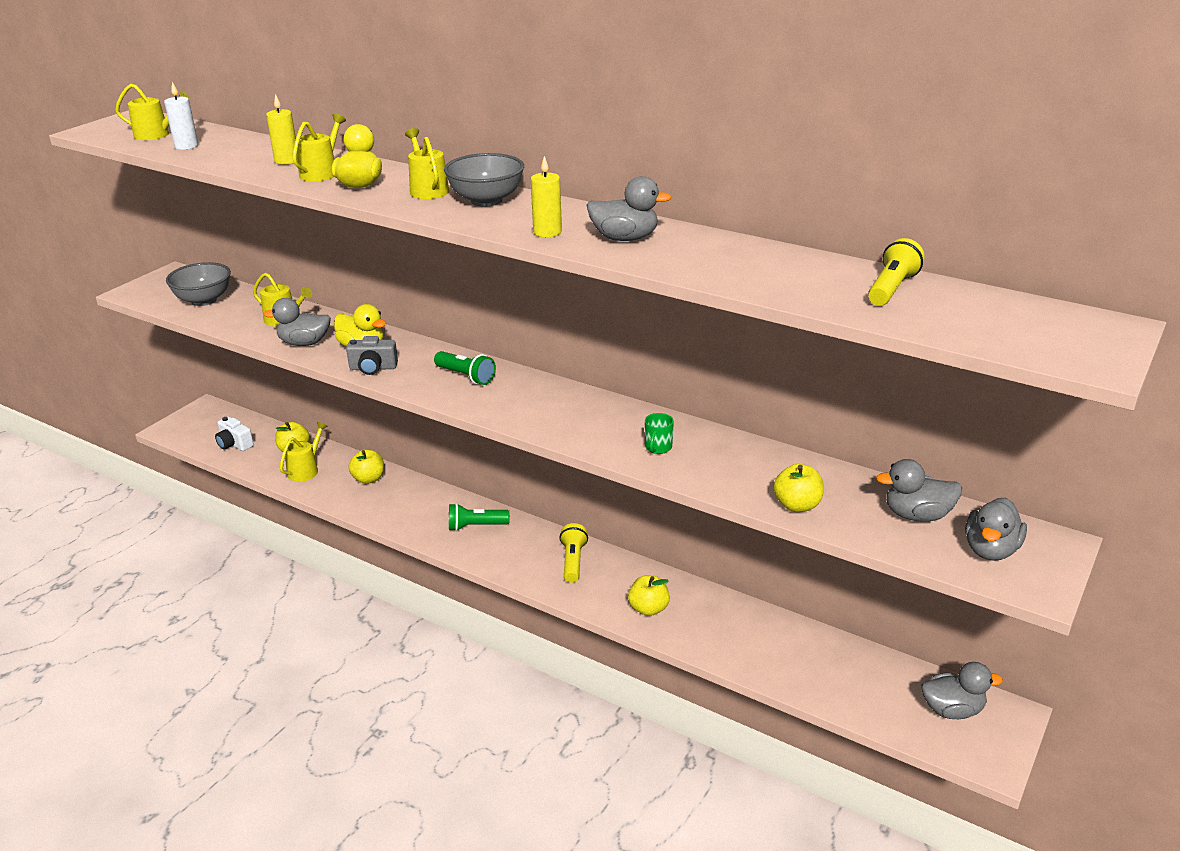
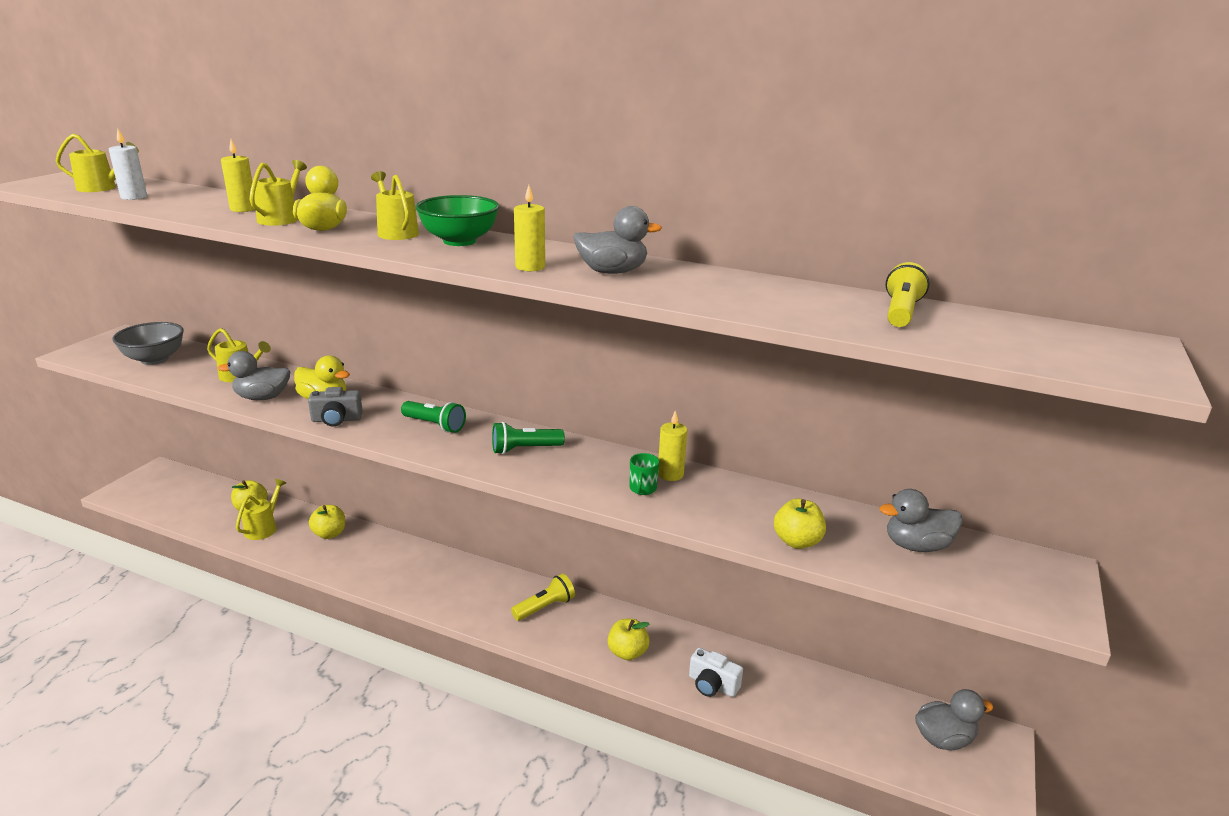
camera: 10 degrees left, 5 degrees down
white camera [215,416,254,451] -> white camera moved to [689,648,743,697]
grey bowl [444,153,524,207] -> green bowl [416,195,499,246]
green flashlight [449,503,510,531] -> green flashlight moved to [492,422,565,454]
yellow flashlight [559,523,588,583] -> yellow flashlight turned 60 degrees clockwise [511,574,575,621]
grey duck [965,498,1027,561] -> none
none -> yellow candle [658,411,687,481]

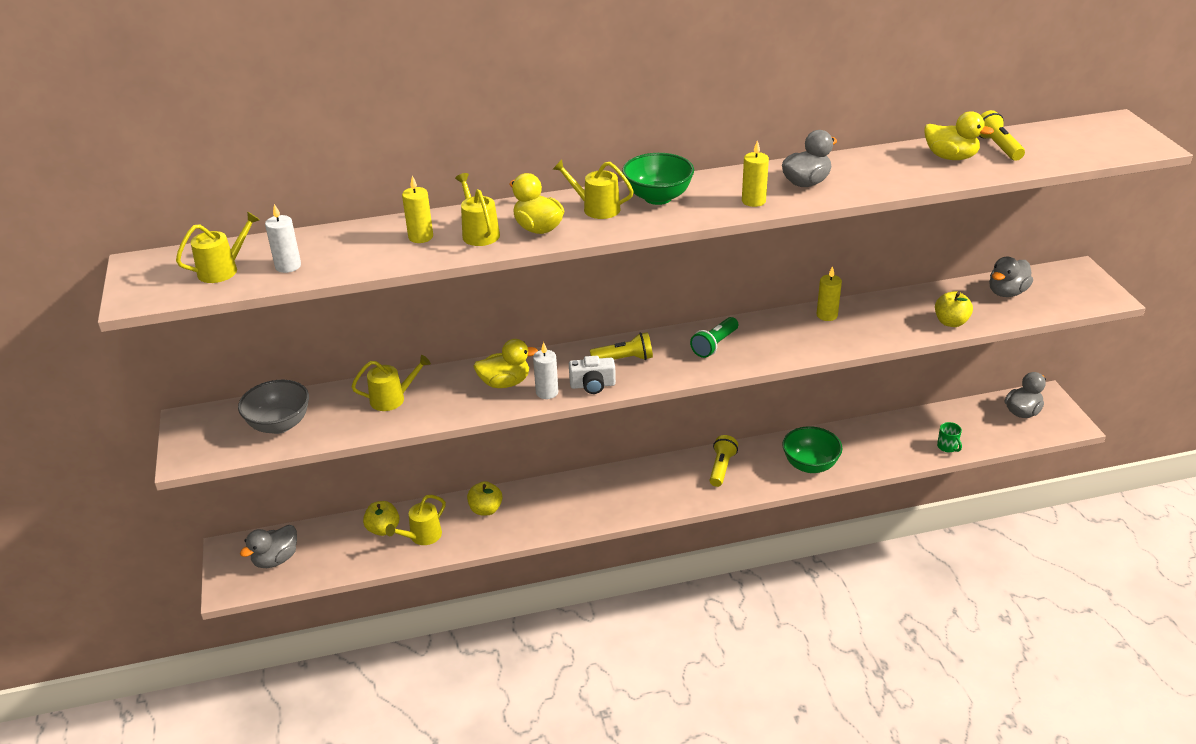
camera: 35 degrees left, 10 degrees up
grey duck [218,351,290,400] -> grey duck moved to [240,525,297,568]
yellow watering can [236,479,286,540] -> yellow watering can turned 120 degrees counterclockwise [385,495,446,545]
grey camera [308,387,363,426] -> white candle [533,342,558,399]
green flashlight [401,401,466,433] -> yellow flashlight [590,332,653,360]
yellow apple [608,619,649,661] -> green bowl [782,426,843,473]
green mug [630,453,659,495] -> green mug moved to [937,422,962,452]
white camera [689,648,743,697] -> white camera moved to [569,356,616,394]
none -> yellow duck [924,111,994,160]

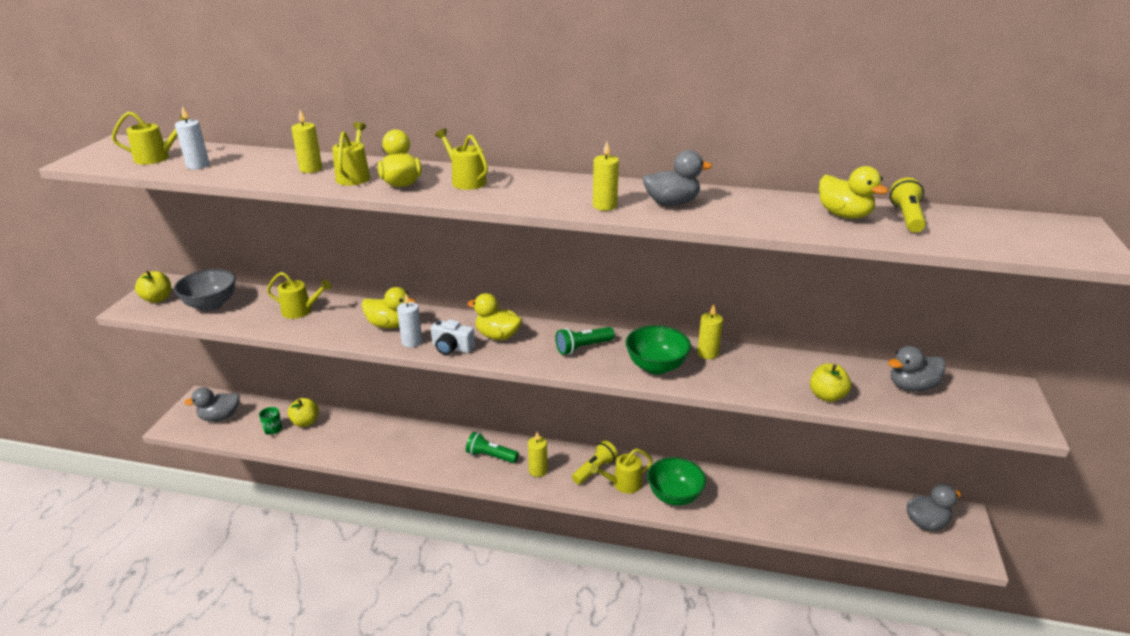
camera: 25 degrees right, 5 degrees down
yellow watering can [385,495,446,545] -> yellow watering can moved to [591,449,653,493]
yellow apple [467,481,502,515] -> yellow apple moved to [135,271,171,303]
yellow flashlight [590,332,653,360] -> yellow duck [468,293,522,340]
green bowl [622,153,694,205] -> green bowl moved to [626,325,691,374]
green mug [937,422,962,452] -> green mug moved to [259,407,282,435]
none -> green flashlight [466,432,519,463]
none -> yellow candle [528,432,547,477]

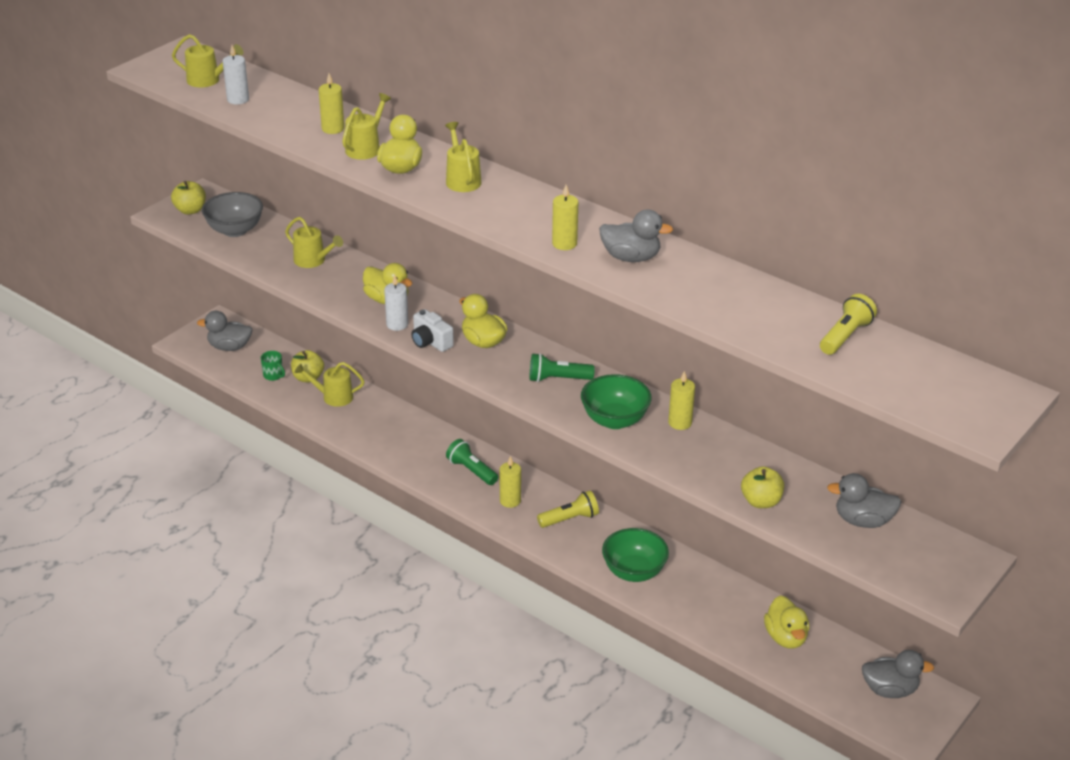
camera: 25 degrees right, 5 degrees up
green mug [259,407,282,435] -> green mug turned 75 degrees counterclockwise [261,351,285,381]
yellow watering can [591,449,653,493] -> yellow watering can moved to [295,362,365,407]
yellow duck [819,166,888,219] -> yellow duck moved to [764,595,809,649]

